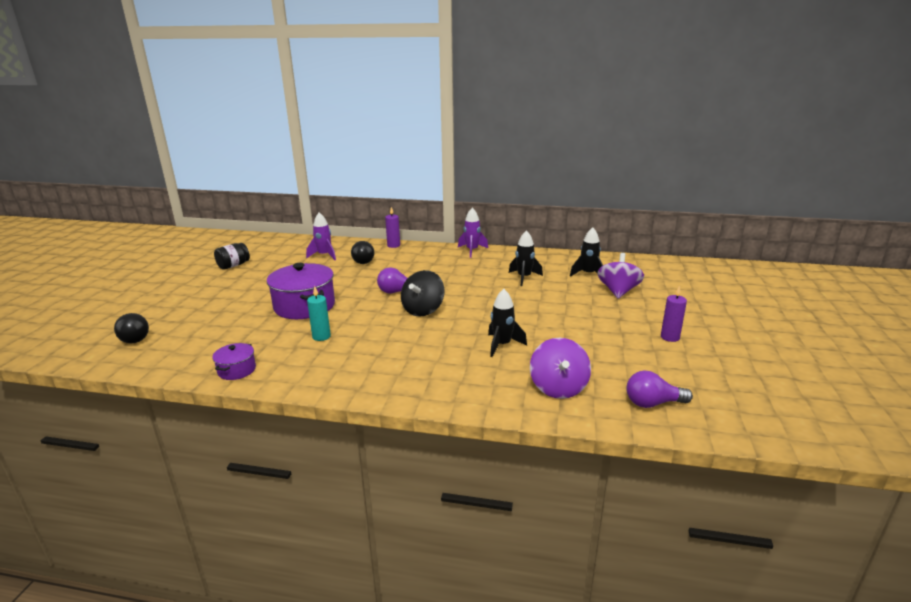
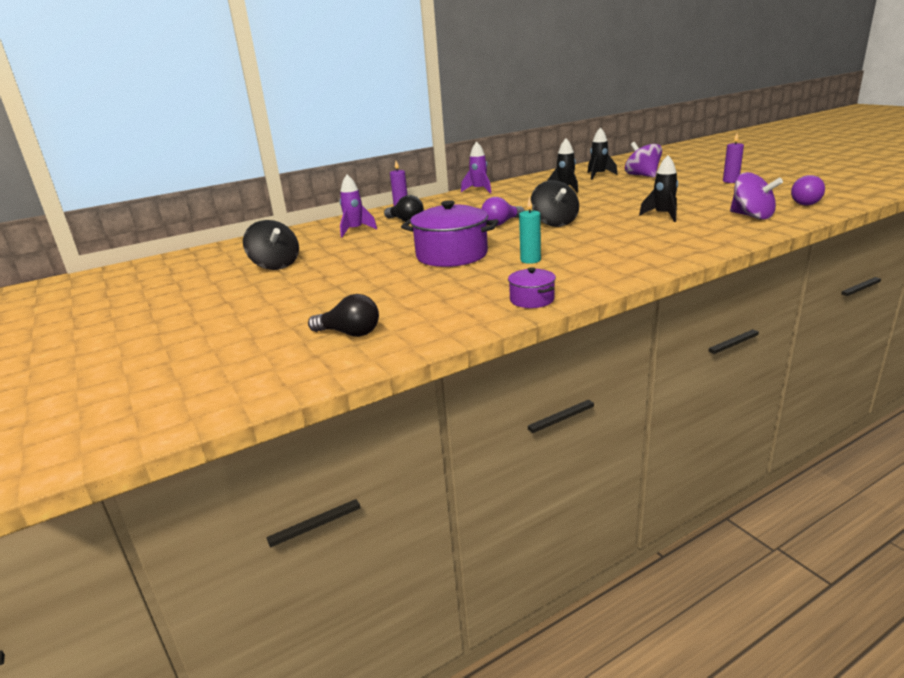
camera: 40 degrees left, 0 degrees up
black jar [214,243,250,270] -> black spinning top [243,220,299,270]

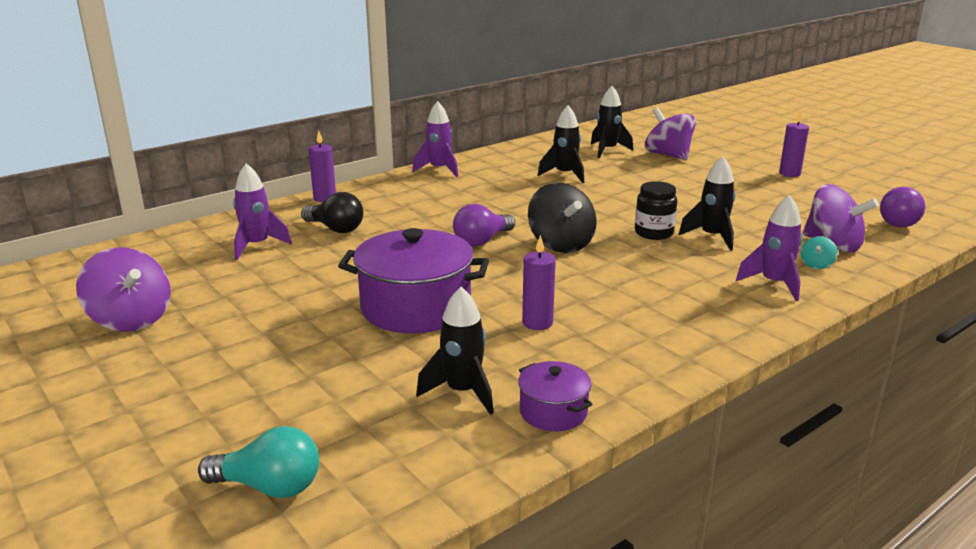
camera: 10 degrees left, 0 degrees up
black spinning top [243,220,299,270] -> purple spinning top [76,247,171,332]
black light bulb [308,294,379,337] -> turquoise light bulb [198,426,319,498]
turquoise candle [519,197,541,264] -> purple candle [522,235,556,330]
none -> black rocket [416,287,494,415]
none -> black jar [635,181,677,240]
none -> purple rocket [736,195,803,301]
none -> turquoise spinning top [801,236,838,269]

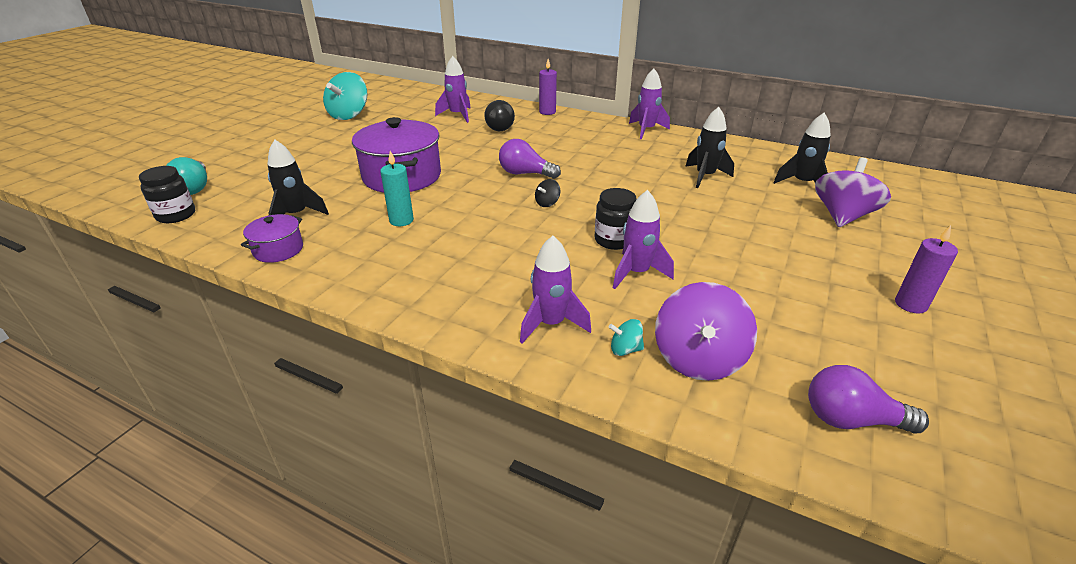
camera: 65 degrees right, 10 degrees up
purple spinning top [76,247,171,332] -> turquoise spinning top [323,72,368,120]
purple candle [522,235,556,330] -> turquoise candle [380,151,414,226]
black spinning top [528,182,597,253] -> black spinning top [535,179,560,207], size x0.45
black rocket [679,156,736,251] -> purple rocket [613,190,674,289]
none -> black jar [139,166,195,223]

